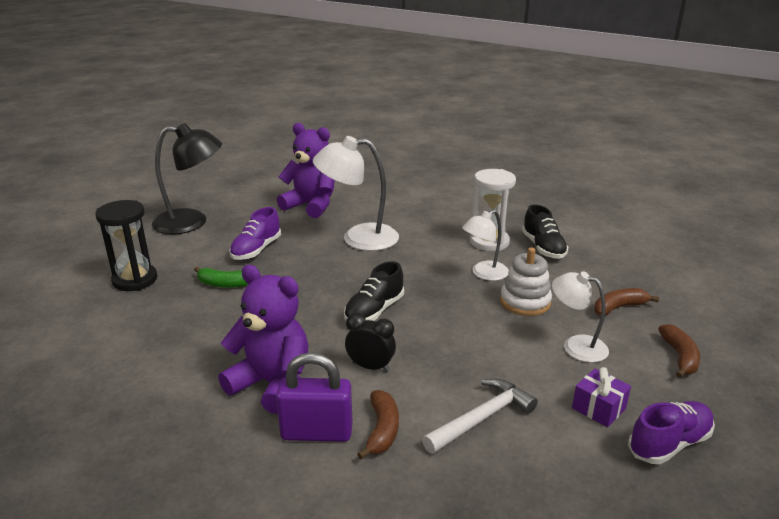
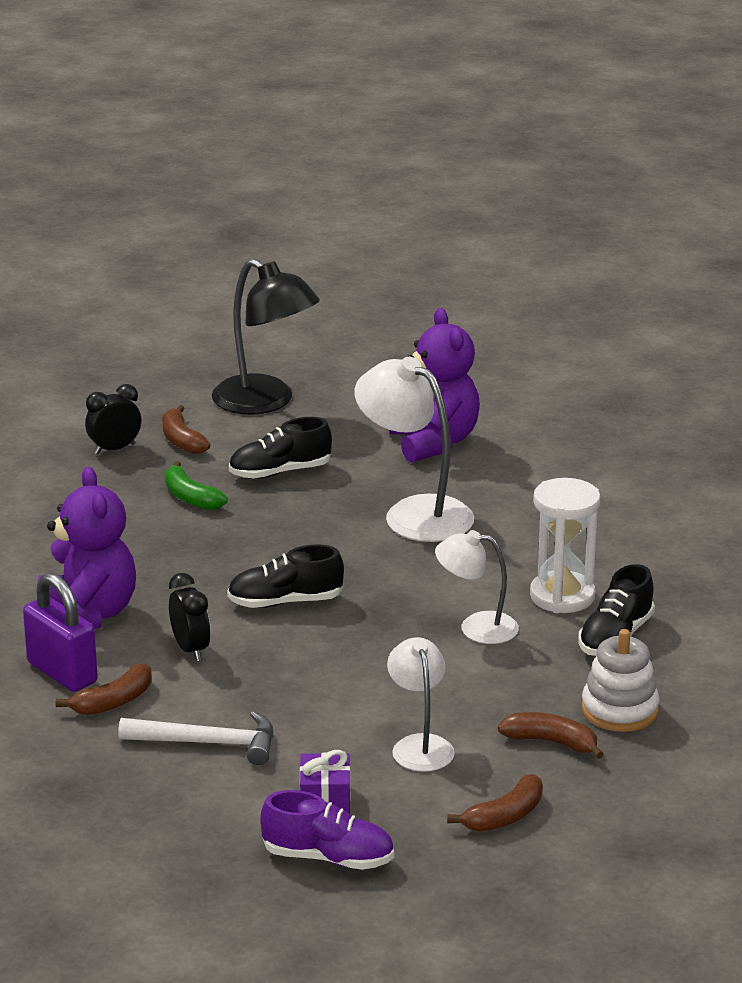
camera: 45 degrees right, 0 degrees up
black hourglass [95,200,157,291] -> black clock [85,384,141,455]
purple shoe [229,207,281,260] -> black shoe [229,417,332,479]
white stacking toy [500,247,552,316] -> white stacking toy moved to [581,629,660,732]
none -> brown banana [162,405,210,454]

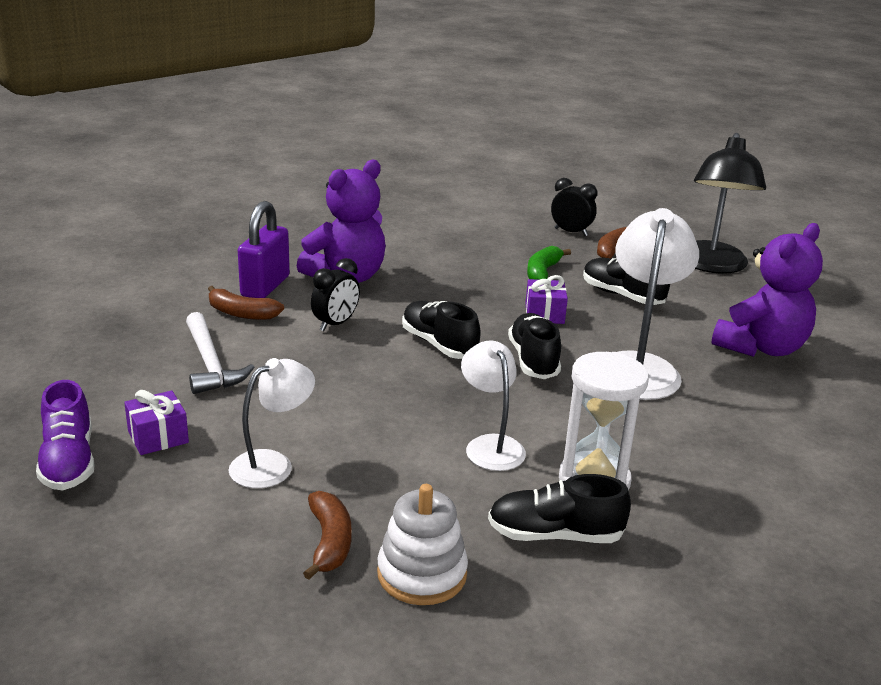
camera: 60 degrees right, 0 degrees up
brown banana [447,774,543,832] -> none
none -> black shoe [508,313,561,379]
none -> purple gift [525,275,568,324]

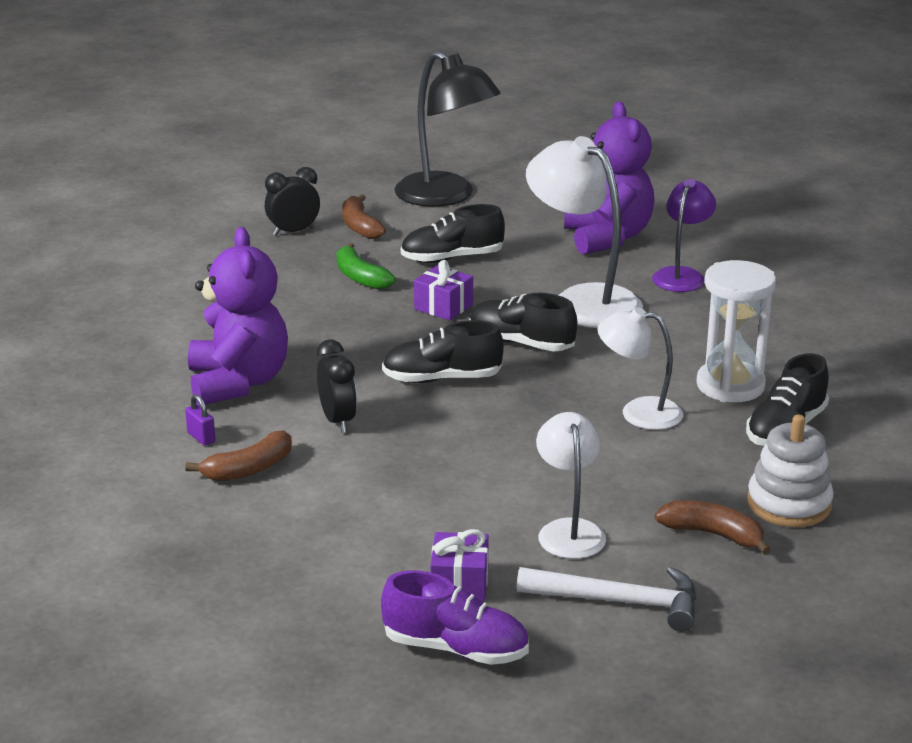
camera: 55 degrees left, 0 degrees up
white hammer [186,312,254,394] -> white hammer moved to [517,567,696,632]
purple padlock [238,201,290,298] -> purple padlock [185,394,216,446], size x0.41
none -> purple lamp [652,179,716,292]

